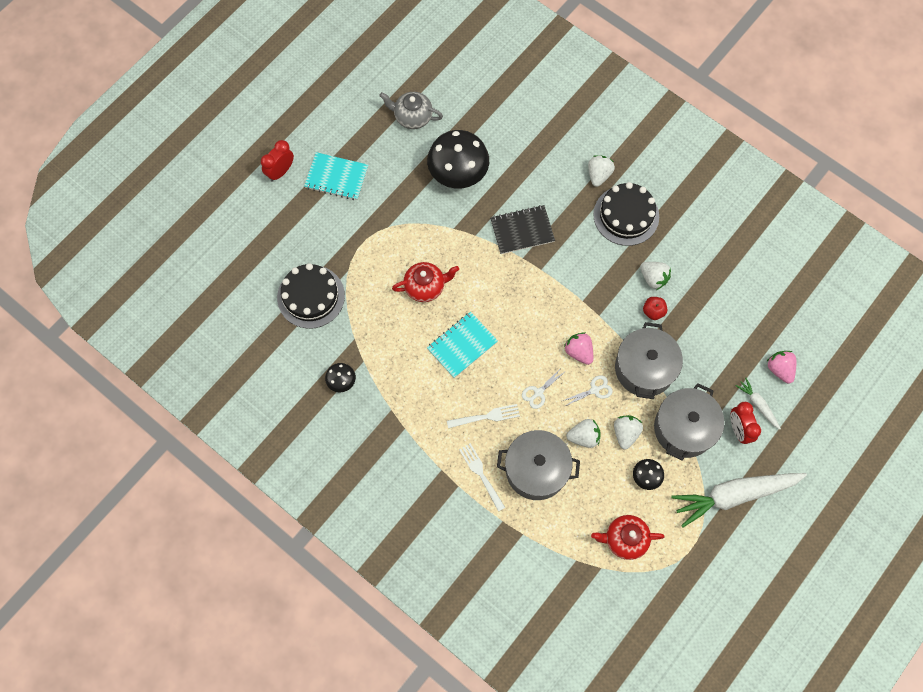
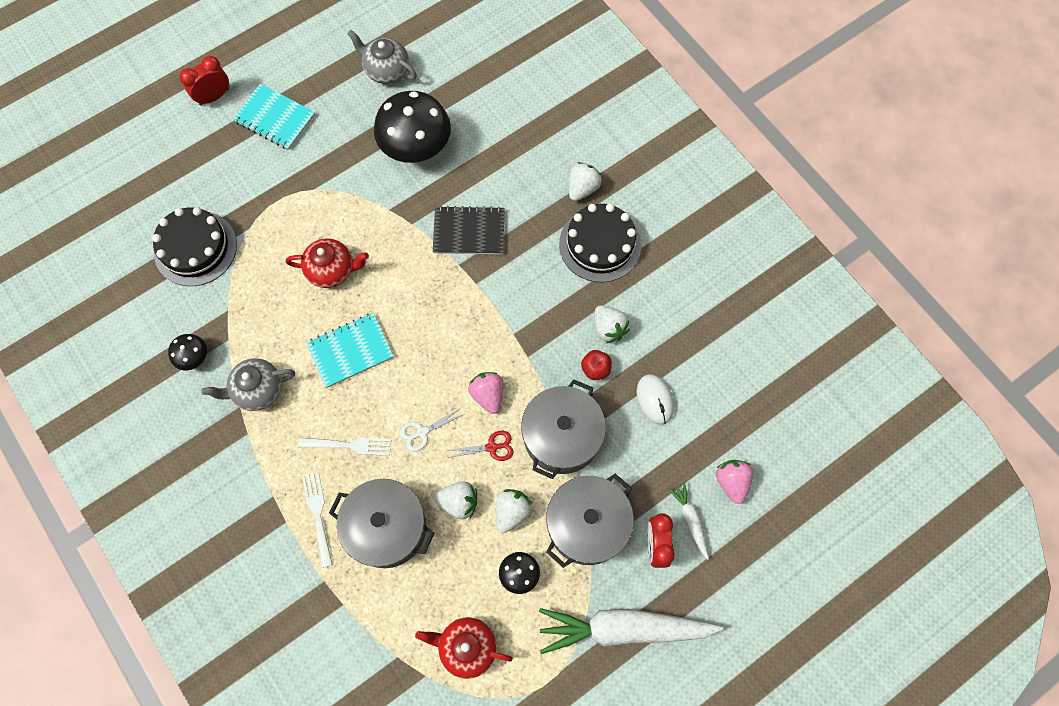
camera: 15 degrees right, 0 degrees up
white scissors [562,375,613,406] -> red scissors [448,431,514,461]
none -> grey teapot [201,358,295,411]
none -> white mouse [636,374,674,425]

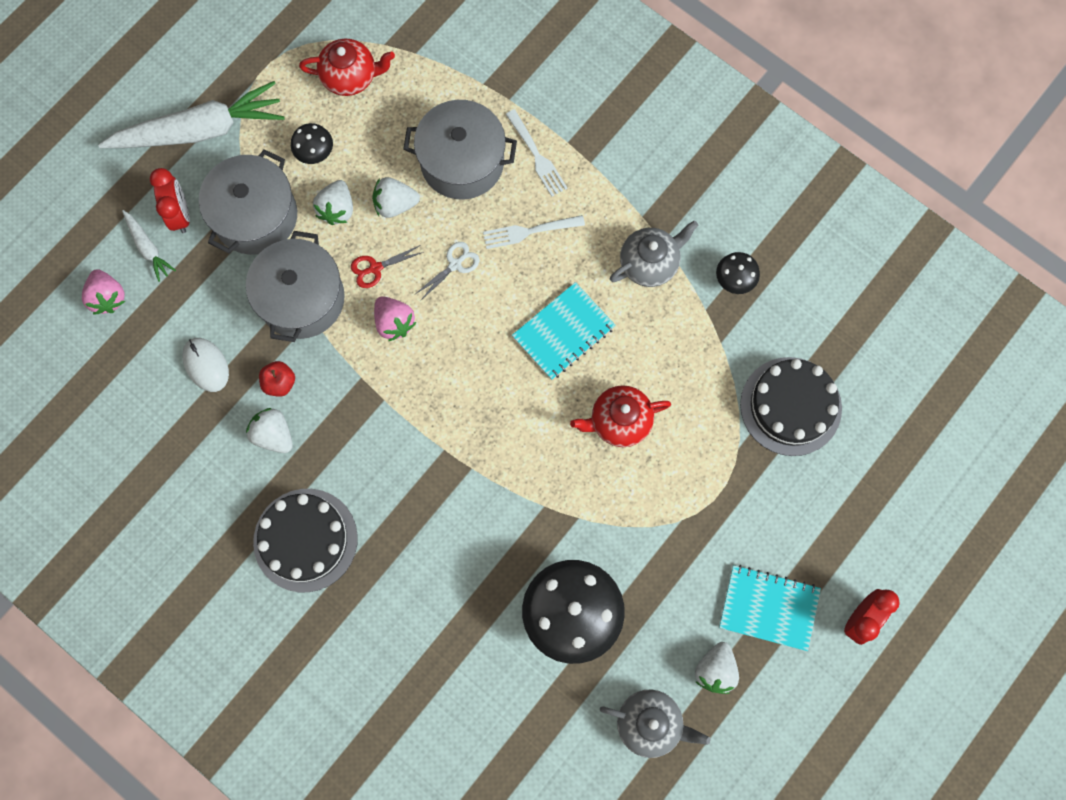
camera: 165 degrees right, 5 degrees up
black notebook [433,206,505,255] -> none
white strawberry [569,162,602,201] -> white strawberry moved to [695,642,739,694]

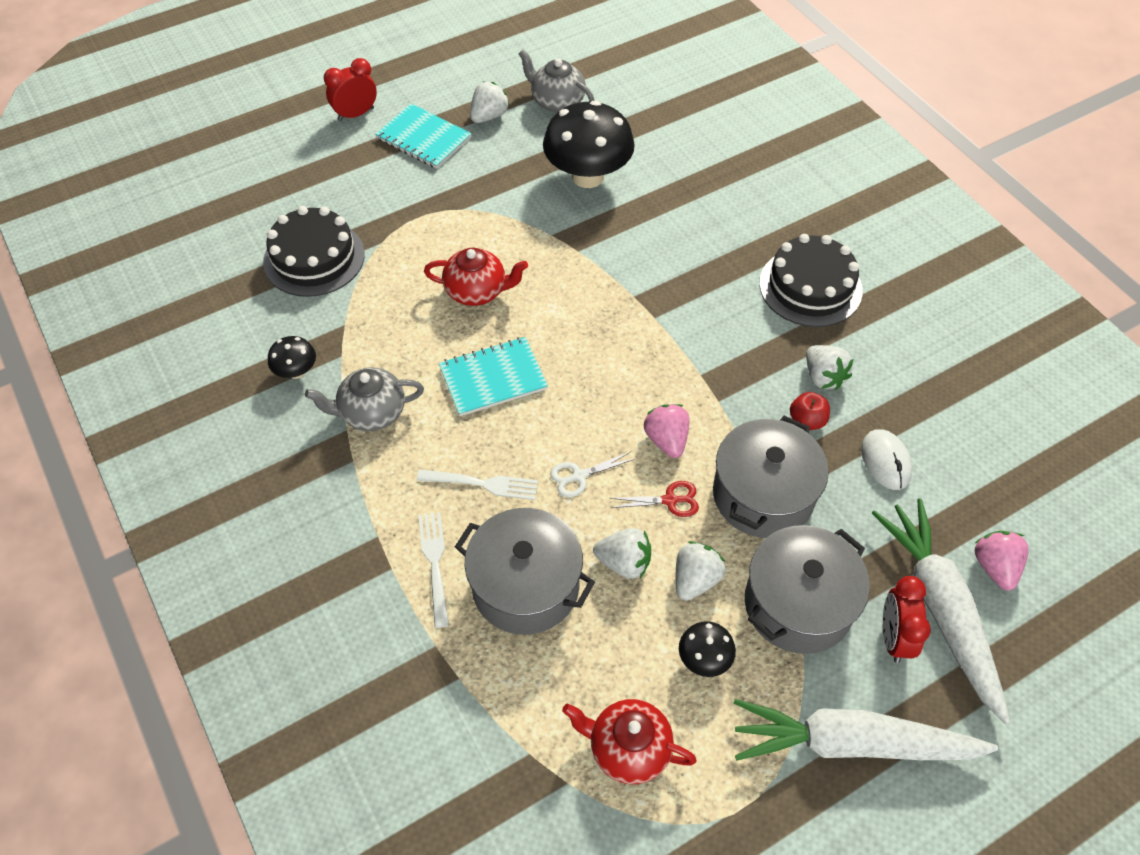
camera: 160 degrees left, 20 degrees down
white carrot [122,210,176,282] -> white carrot [872,498,1010,724], size x2.19

